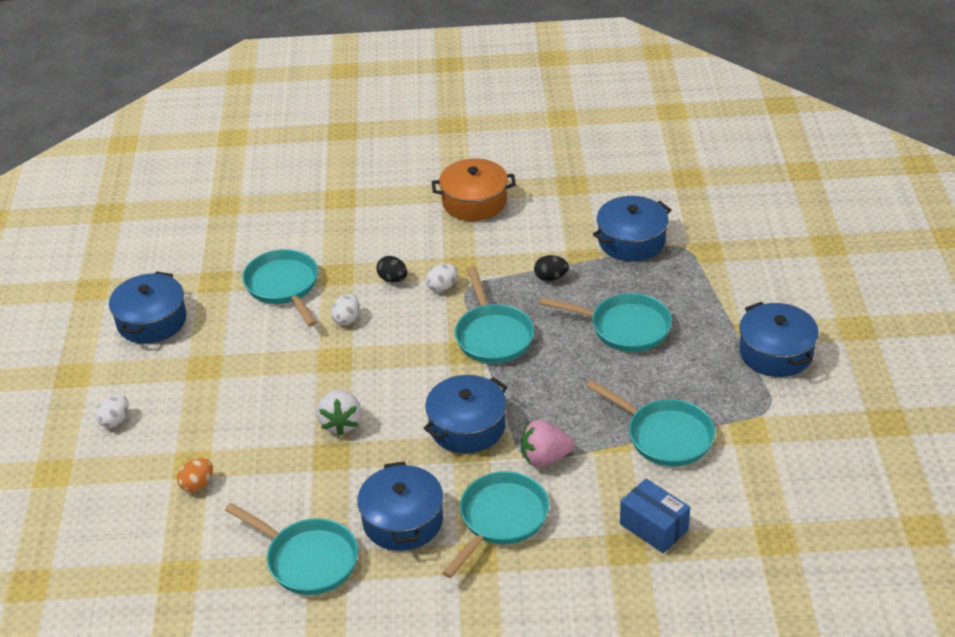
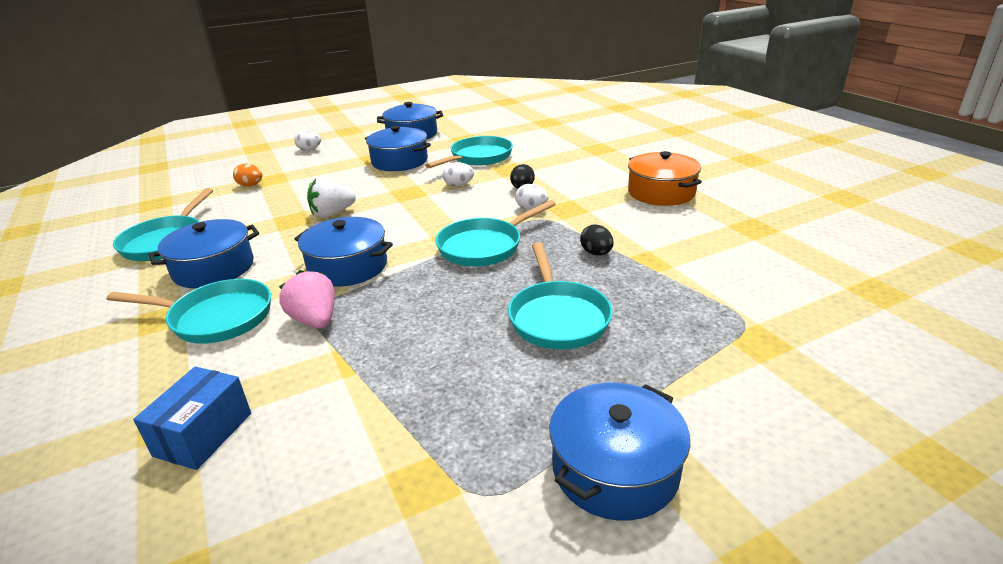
camera: 65 degrees right, 10 degrees down
turquoise pan [586,380,715,467] -> none
blue pot [593,196,671,262] -> blue pot moved to [365,125,431,171]

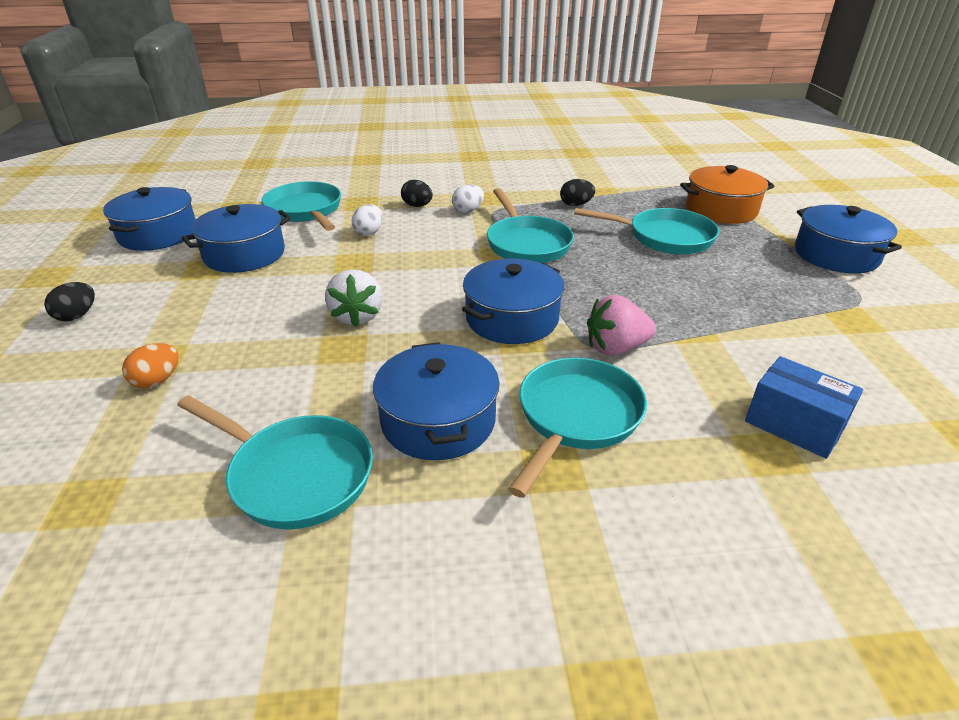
camera: 70 degrees left, 5 degrees up
white egg [294,130,321,151] -> black egg [44,282,95,321]
orange pot [628,151,702,206] -> orange pot moved to [680,165,775,224]

